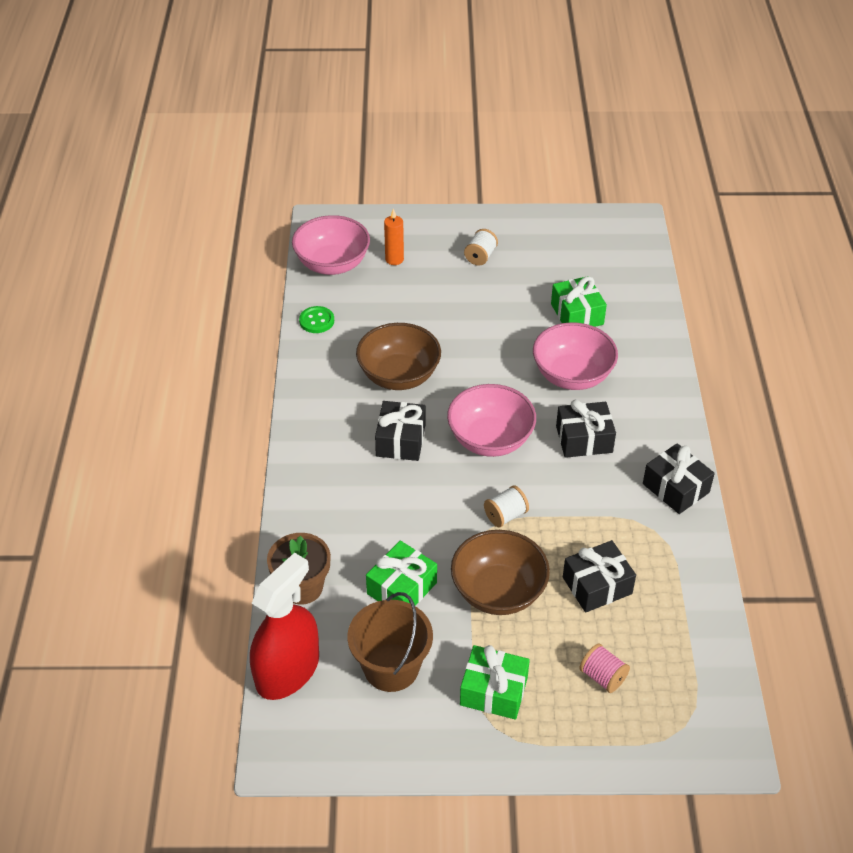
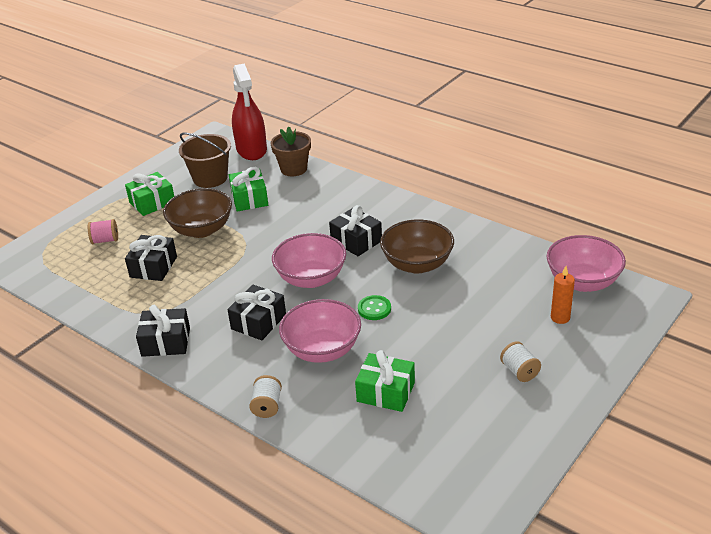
camera: 130 degrees right, 10 degrees down
green button [299,306,334,333] -> green button moved to [358,295,391,320]
white spool [484,486,529,527] -> white spool moved to [249,375,282,418]

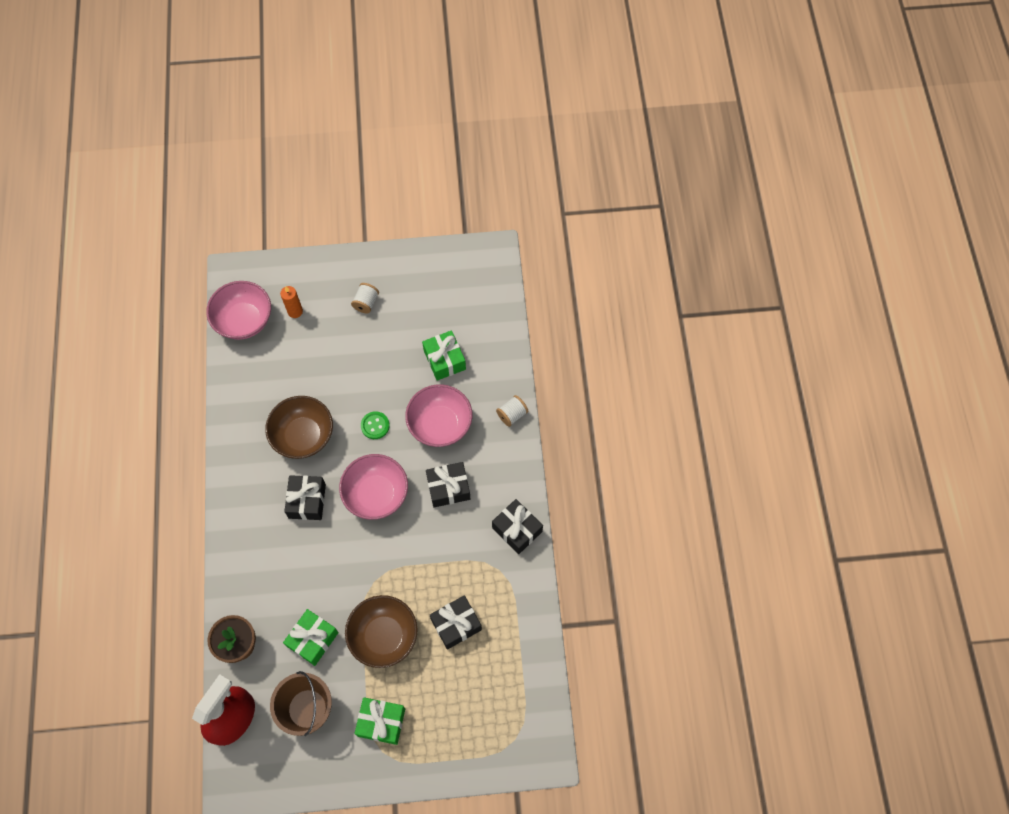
camera: 135 degrees left, 30 degrees up
pink spool [88,219,118,244] -> none

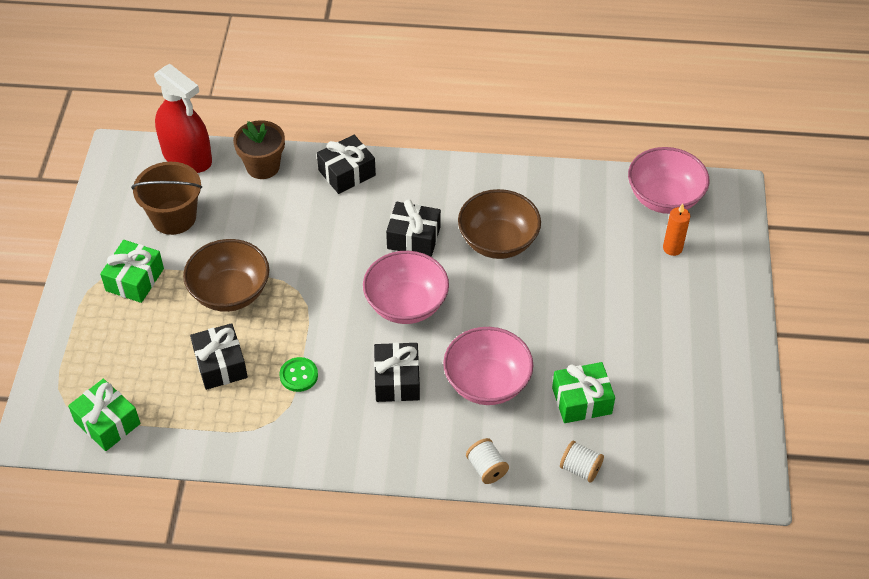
camera: 100 degrees right, 15 degrees down
green gift [283,609,339,666] -> green gift moved to [68,379,140,451]
white spool [351,283,379,314] -> white spool moved to [560,440,604,483]
green button [361,411,390,439] -> green button moved to [279,357,318,392]
black gift [492,499,543,554] -> black gift moved to [317,135,376,194]

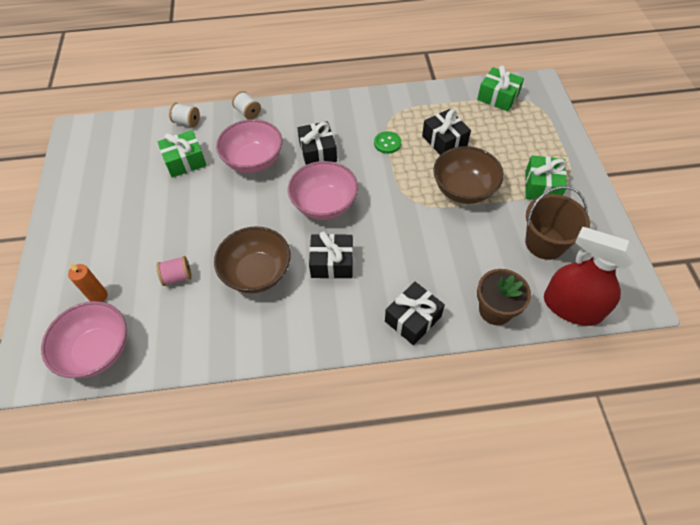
camera: 170 degrees right, 5 degrees up
none -> pink spool [156,256,192,286]

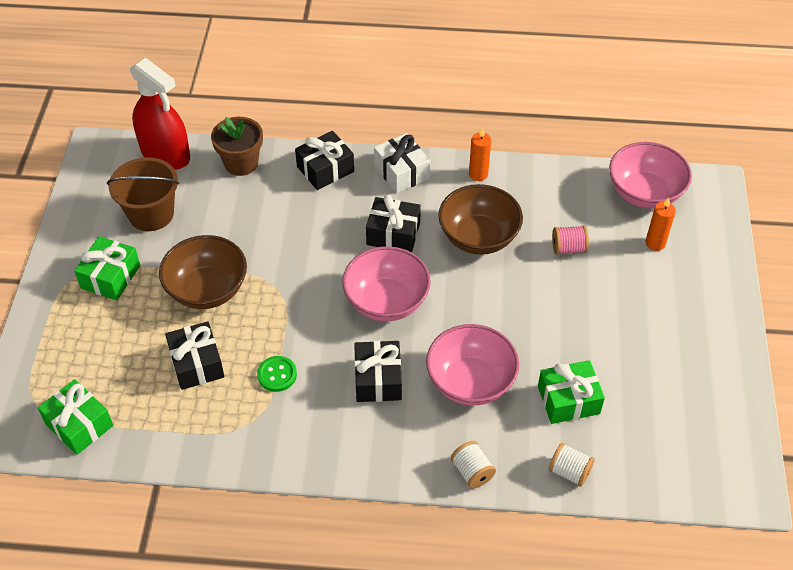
camera: 170 degrees left, 5 degrees down
none -> white gift [374,133,430,193]
none -> orange candle [469,127,491,181]

